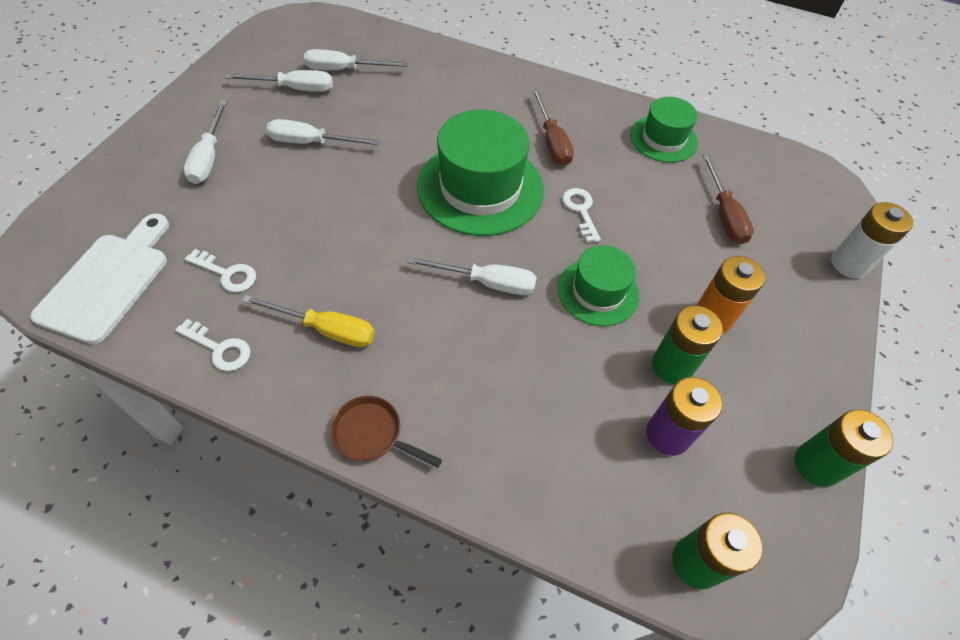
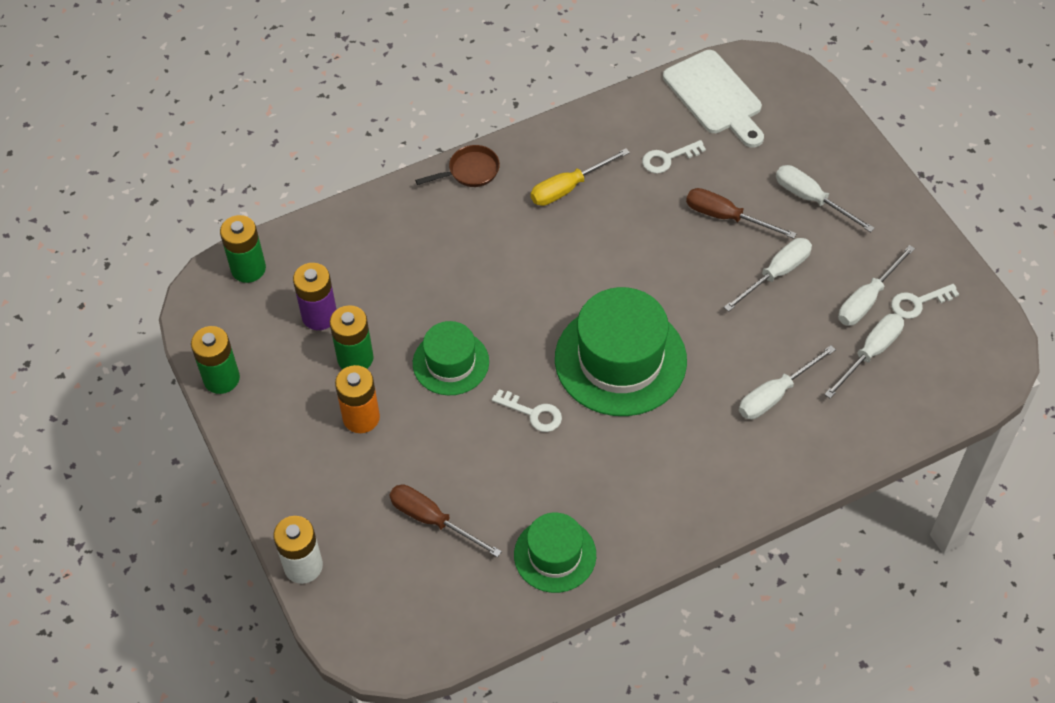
camera: 135 degrees right, 0 degrees up
white key [175,319,250,371] -> white key moved to [891,284,959,319]
white screwdriver [407,257,537,295] -> white screwdriver moved to [739,345,836,419]
brown screwdriver [532,89,574,166] -> brown screwdriver moved to [686,188,797,239]

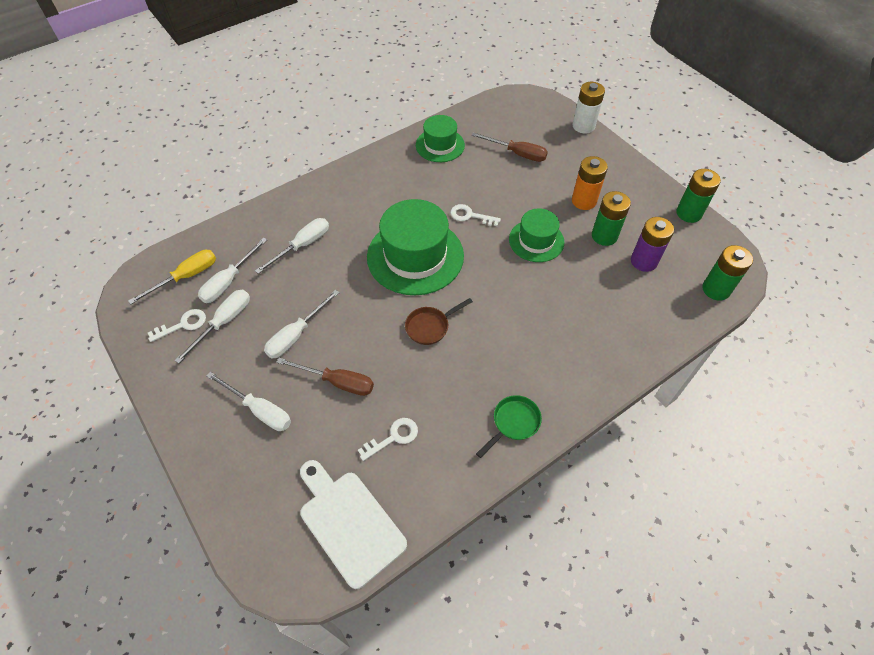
camera: 170 degrees right, 0 degrees up
brown pan [415,145,500,187] -> brown pan moved to [405,298,473,345]
yellow screwdriver [531,148,630,206] -> yellow screwdriver moved to [128,250,216,304]
none -> green pan [476,395,542,458]

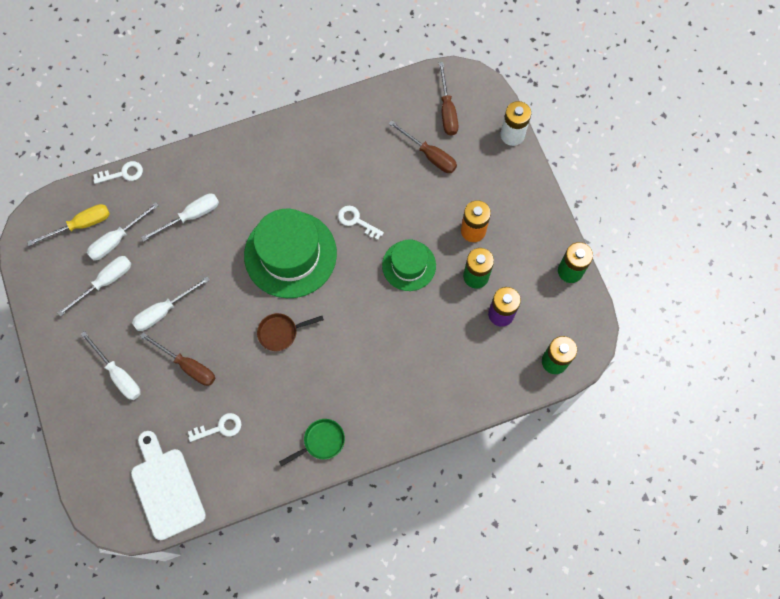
camera: 15 degrees right, 15 degrees up
white key [148,309,206,342] -> white key moved to [93,161,143,184]
green hat [416,115,465,162] -> none
none -> brown screwdriver [439,62,458,136]

